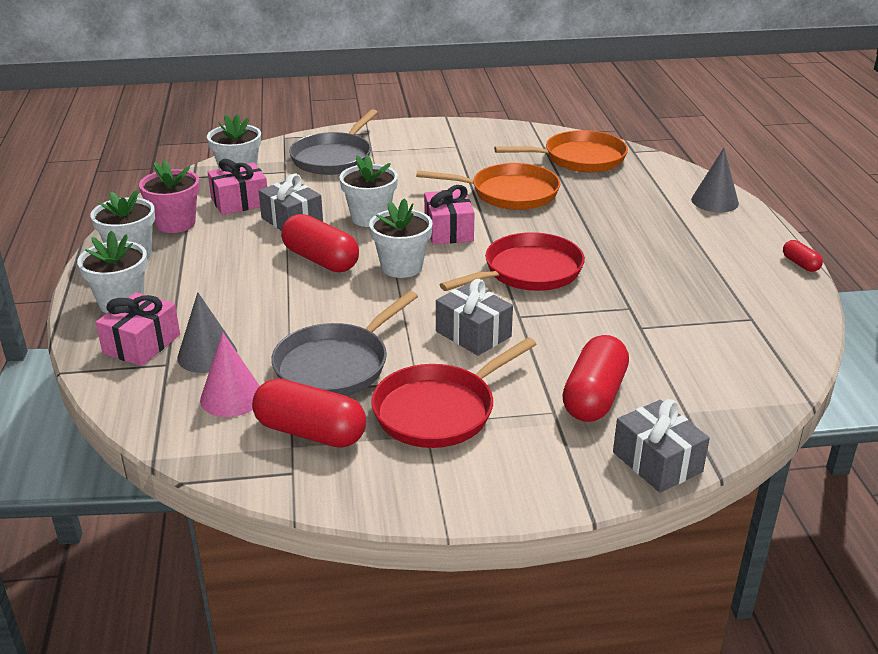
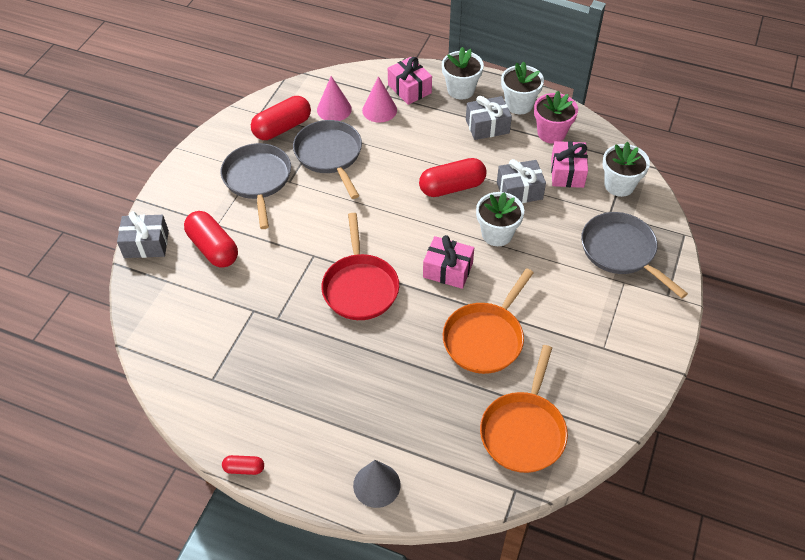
camera: 120 degrees right, 20 degrees up
grey cone [177,292,237,373] -> pink cone [362,76,397,123]
white flower pot [369,198,433,278] -> none
red pan [371,337,536,448] -> grey pan [221,143,291,229]
grey gift [436,279,513,356] -> grey gift moved to [466,96,512,140]

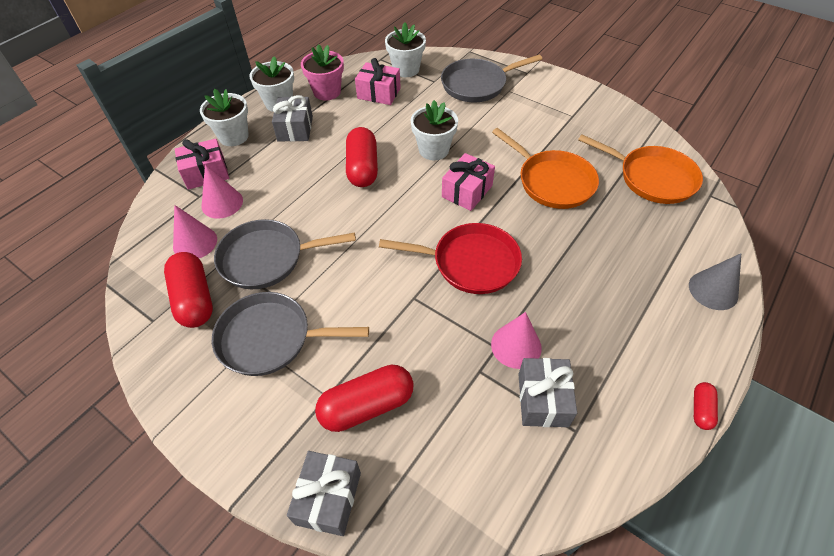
camera: 75 degrees left, 0 degrees up
grey gift [497,159,546,203] -> grey gift moved to [518,358,577,427]
none -> pink cone [491,312,542,369]

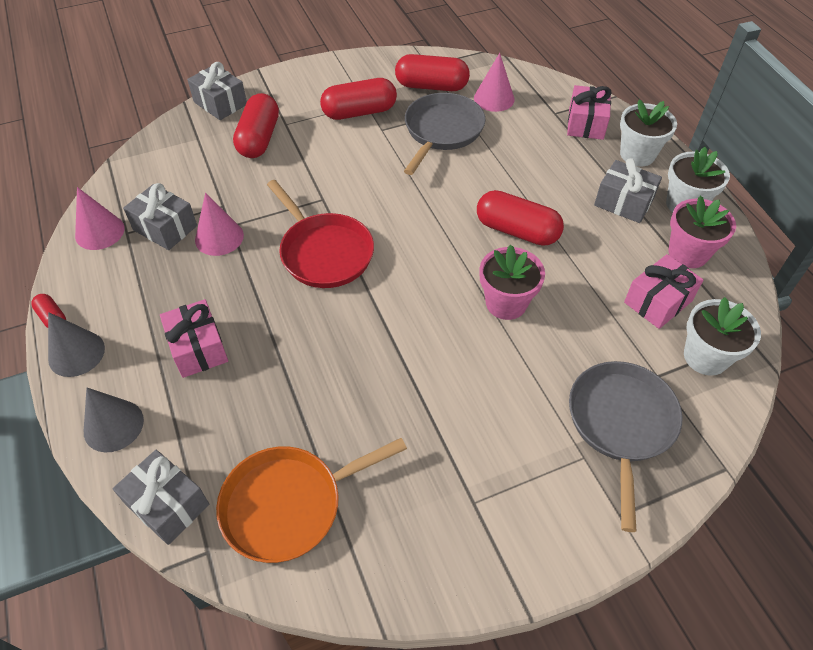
camera: 120 degrees right, 0 degrees up
pink cone [201,164,243,219] -> pink cone moved to [75,187,125,250]
grey pan [212,292,369,376] -> red capsule [320,78,397,120]
red pan [379,223,522,294] -> red pan turned 75 degrees counterclockwise [267,180,374,288]
white flower pot [411,100,458,160] -> pink flower pot [480,245,545,320]
pink gift [442,153,495,211] -> pink gift moved to [160,299,228,378]
orange pan [492,128,599,209] -> none
none -> grey cone [48,312,105,377]
none -> grey gift [113,450,209,545]

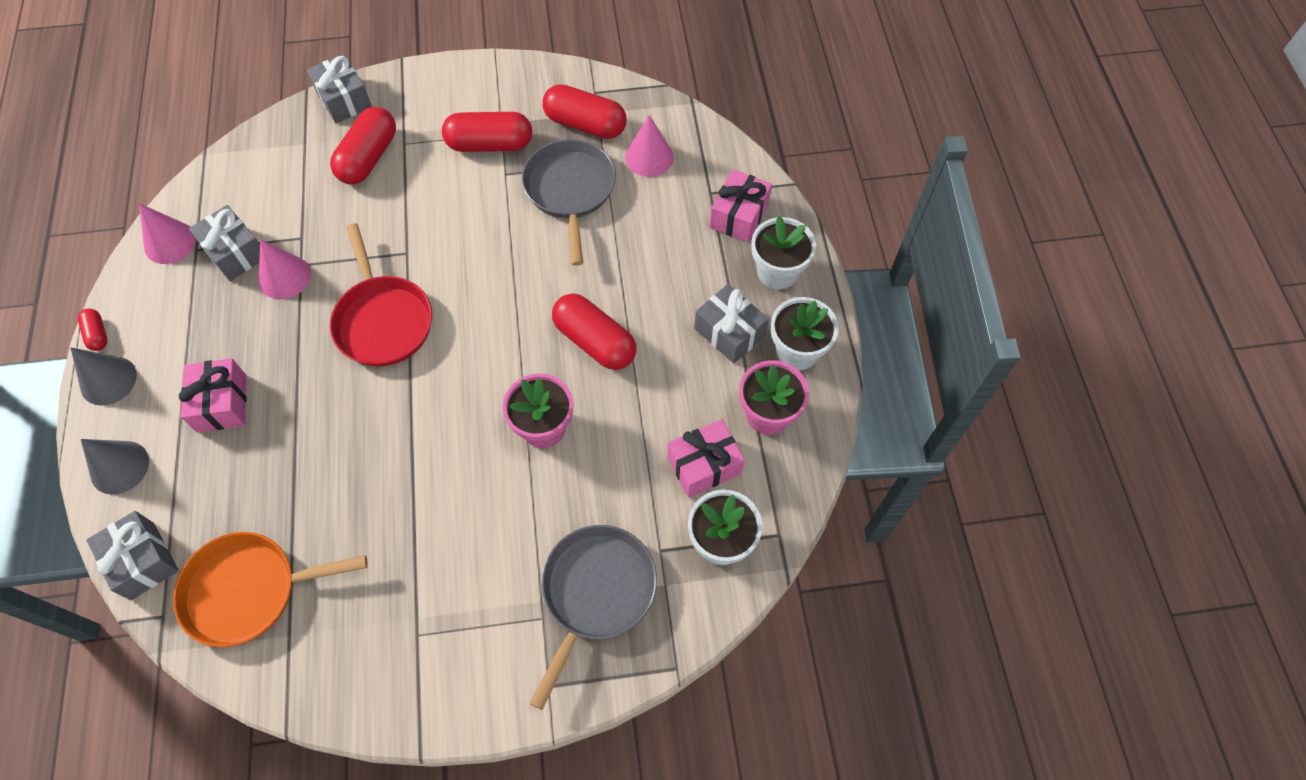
camera: 15 degrees right, 10 degrees up
grey pan [404,93,485,175] -> grey pan turned 45 degrees counterclockwise [522,139,616,266]

